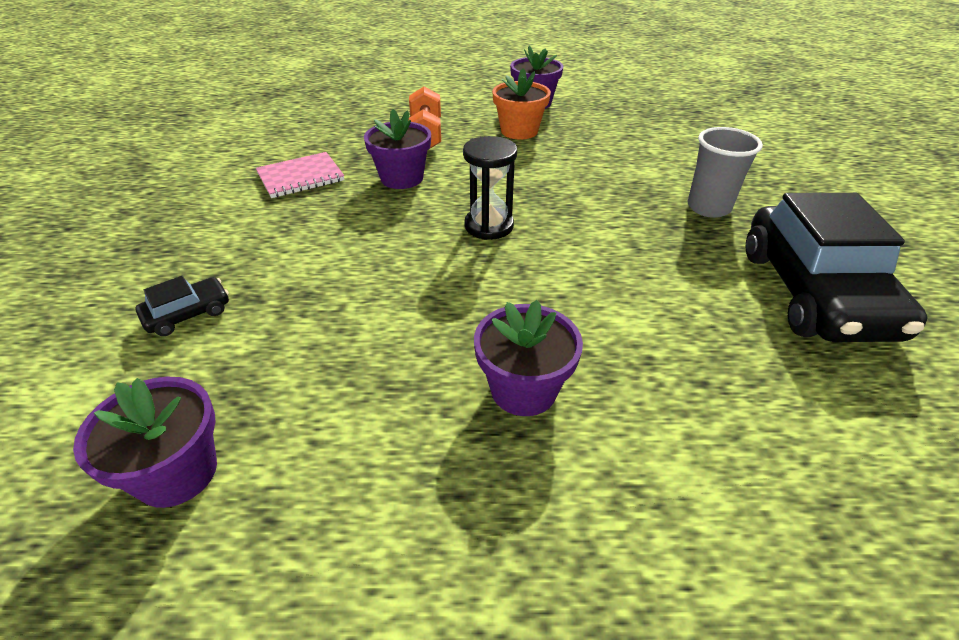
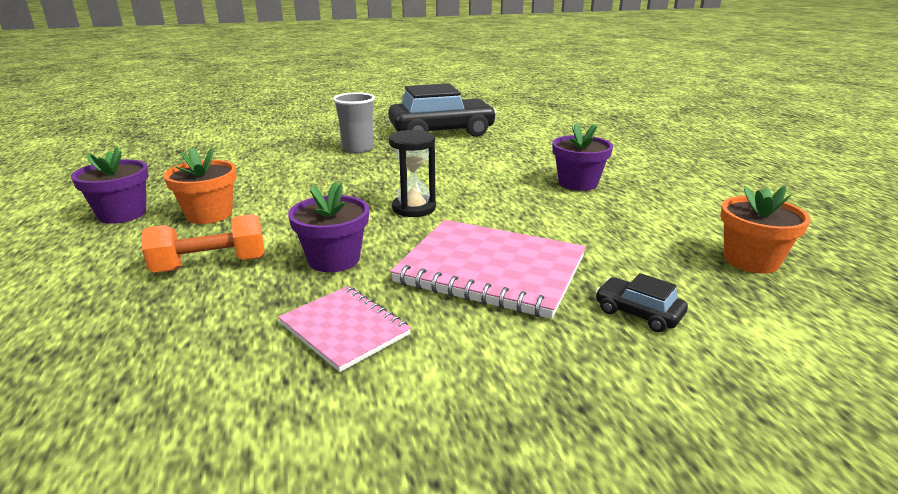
camera: 105 degrees left, 15 degrees down
purple flower pot [73,377,217,508] -> orange flower pot [720,186,811,274]
none -> pink notebook [390,220,586,319]

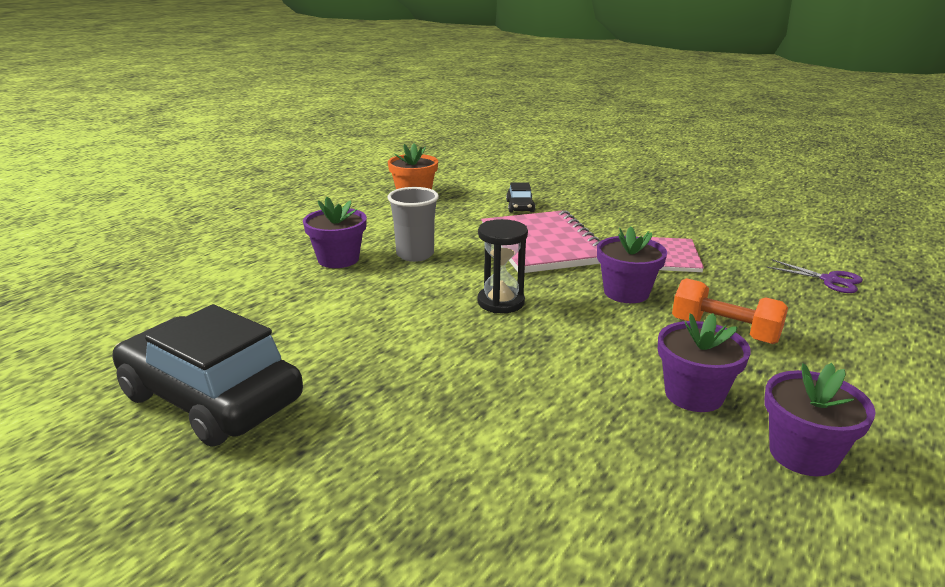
camera: 130 degrees left, 0 degrees up
orange flower pot [163,148,237,224] -> purple flower pot [658,313,751,412]
grey cup [333,92,375,153] -> grey cup moved to [388,187,439,262]
none -> purple scissors [766,259,863,293]

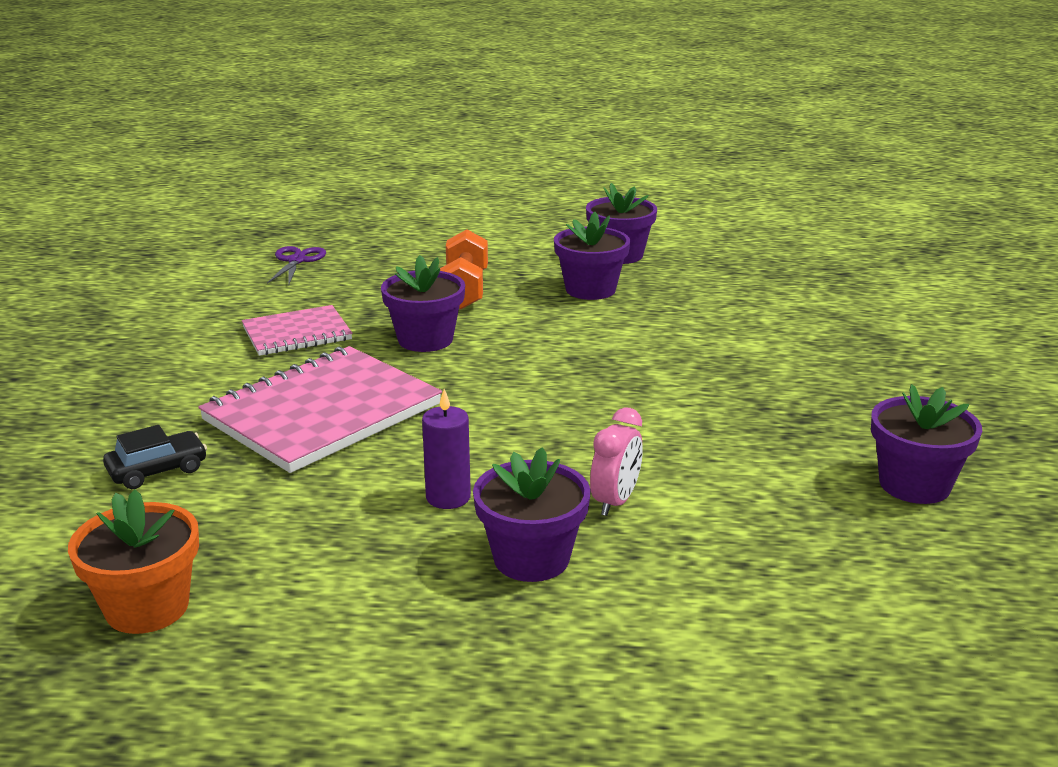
camera: 120 degrees left, 0 degrees up
black car [112,304,303,447] -> purple flower pot [871,384,982,504]
grey cup [388,187,439,262] -> purple candle [422,389,471,509]
black hourglass [477,219,528,313] -> none
none -> pink clock [590,408,643,516]

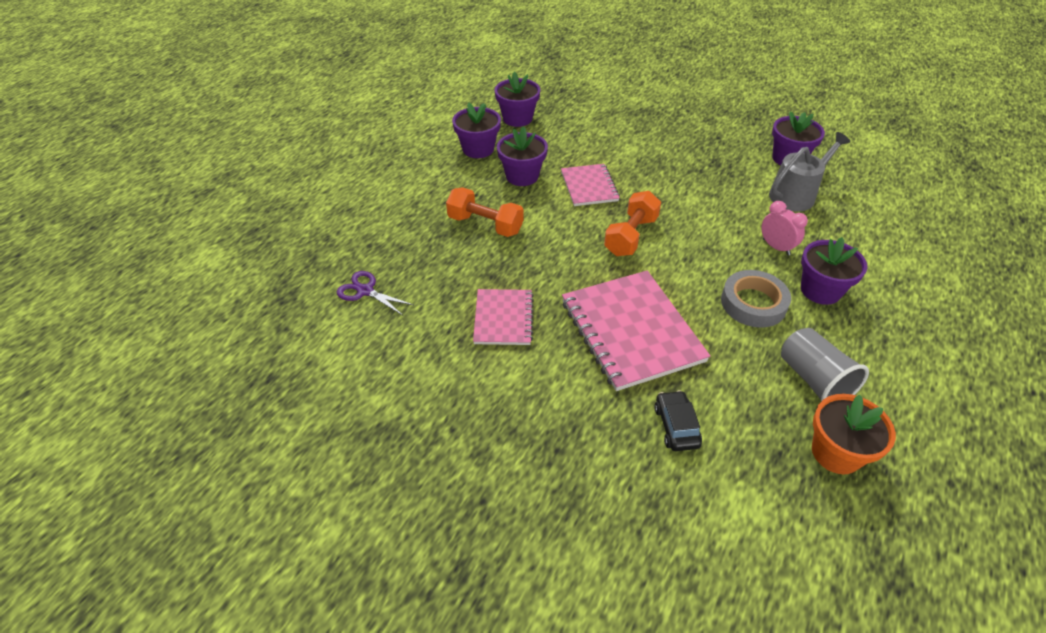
camera: 65 degrees left, 20 degrees up
purple flower pot [381,255,465,352] -> purple flower pot moved to [495,72,540,127]
purple candle [422,389,471,509] -> grey tape [721,270,791,328]
none -> pink notebook [561,164,620,206]
none -> orange dumbbell [604,191,661,256]
none -> grey watering can [769,132,850,211]
none -> grey cup [781,328,869,401]

